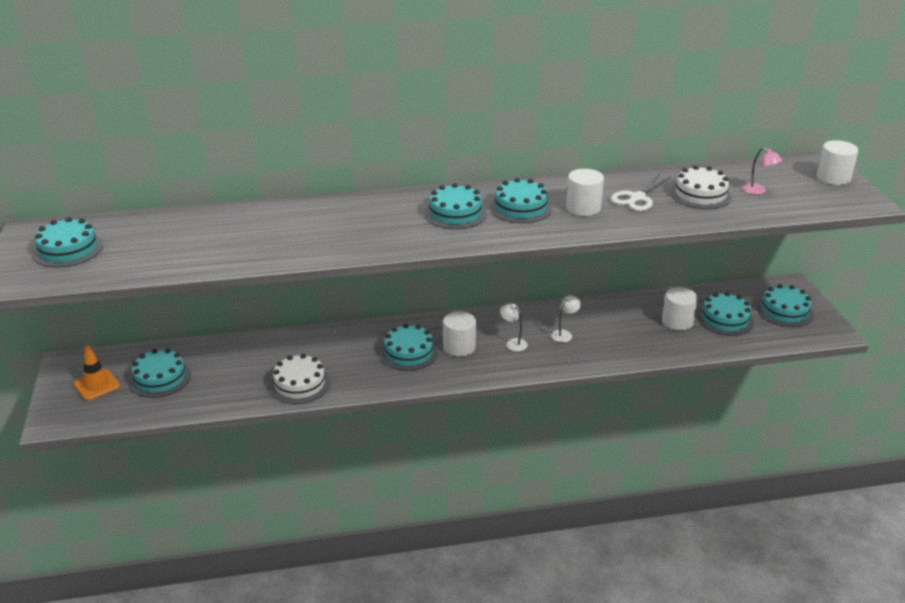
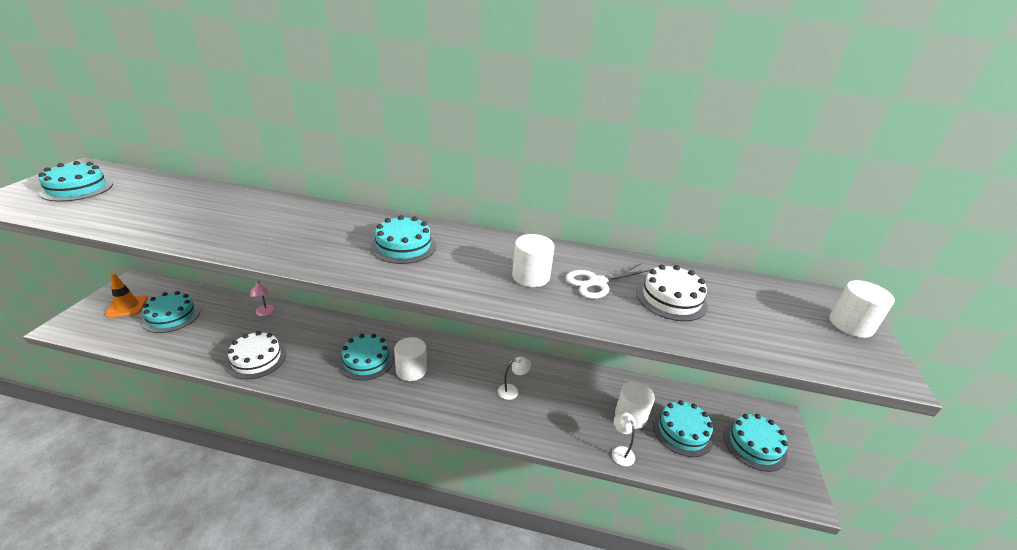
camera: 20 degrees right, 0 degrees up
turquoise cake [490,178,552,223] -> none
white lamp [500,303,528,351] -> white lamp moved to [612,412,635,466]
pink lamp [742,147,782,195] -> pink lamp moved to [250,281,276,316]

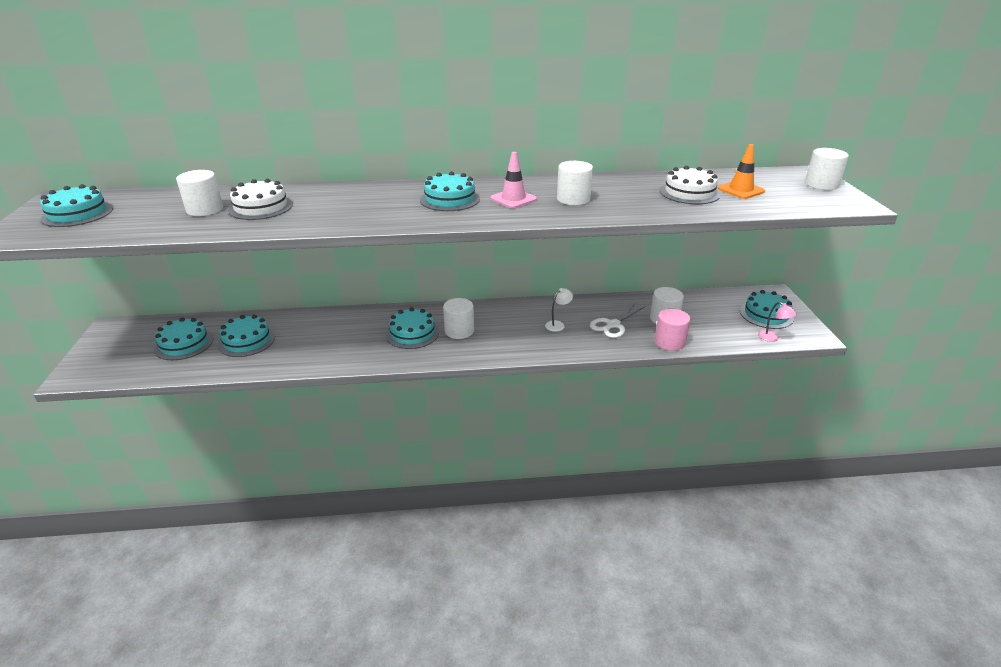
camera: 15 degrees left, 0 degrees up
orange traffic cone [105,273,148,317] -> orange traffic cone moved to [718,144,765,199]
white cake [226,331,286,379] -> white cake moved to [228,179,293,220]
pink lamp [250,281,276,316] -> pink lamp moved to [758,302,797,342]
white scissors [565,264,650,299] -> white scissors moved to [590,304,645,338]
white lamp [612,412,635,466] -> pink cylinder [654,309,690,351]
turquoise cake [653,400,714,457] -> turquoise cake moved to [218,315,275,357]
none -> white cylinder [176,170,223,216]
none -> pink traffic cone [490,152,537,208]

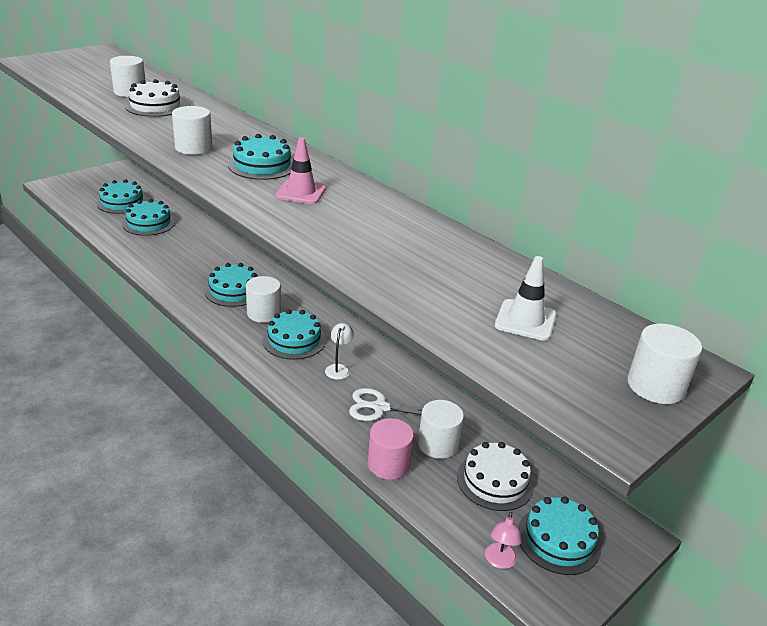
camera: 50 degrees right, 0 degrees up
turquoise cake [40,184,113,227] -> turquoise cake moved to [263,309,326,360]
white lamp [545,288,573,332] -> white lamp turned 90 degrees counterclockwise [325,323,354,380]
white cylinder [557,161,593,205] -> white cylinder moved to [172,106,212,155]
white cake [660,166,720,204] -> white cake moved to [457,442,534,511]
orange traffic cone [718,144,765,199] -> white traffic cone [495,256,556,341]

